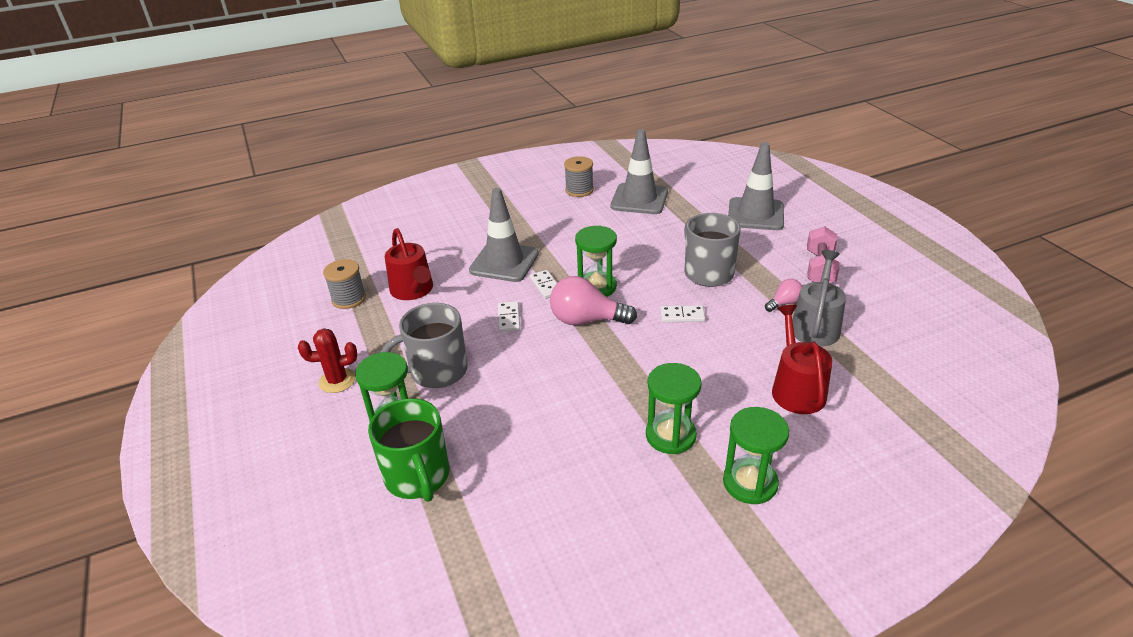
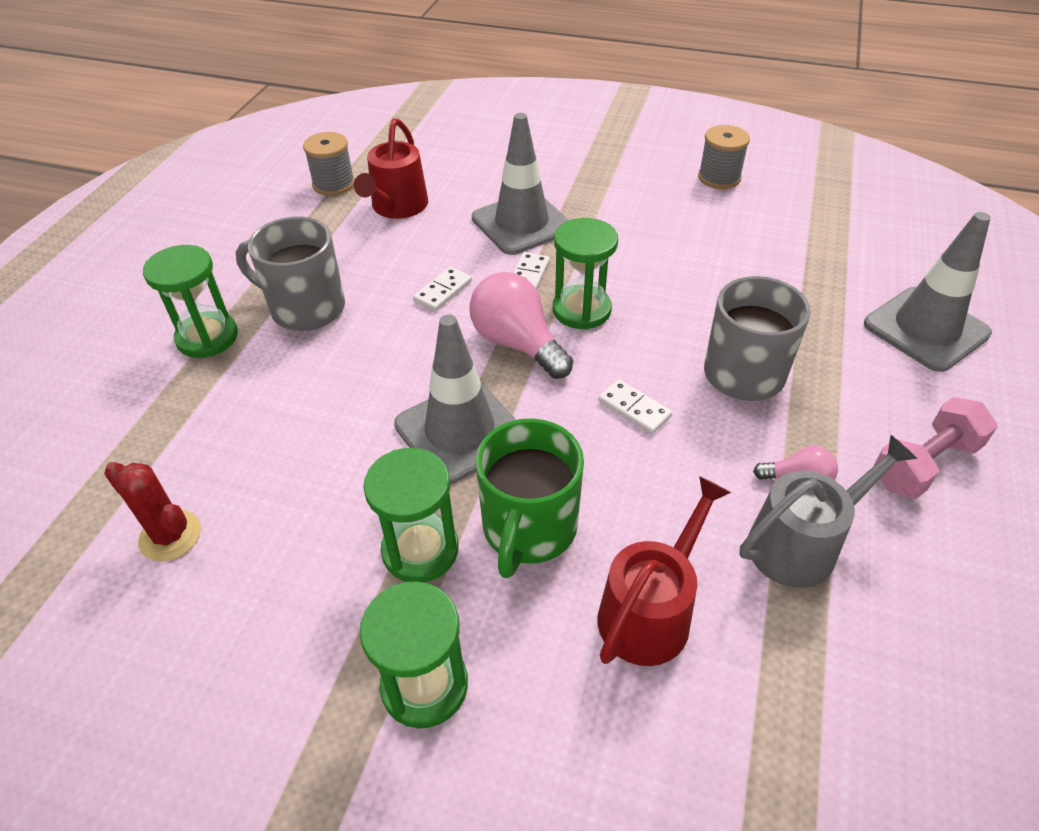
camera: 40 degrees right, 10 degrees up
red cactus [298,328,357,393] -> red cactus moved to [104,462,201,561]
green mug [368,398,449,502] -> green mug moved to [476,418,584,578]
grey traffic cone [611,129,668,214] -> grey traffic cone moved to [394,315,516,485]

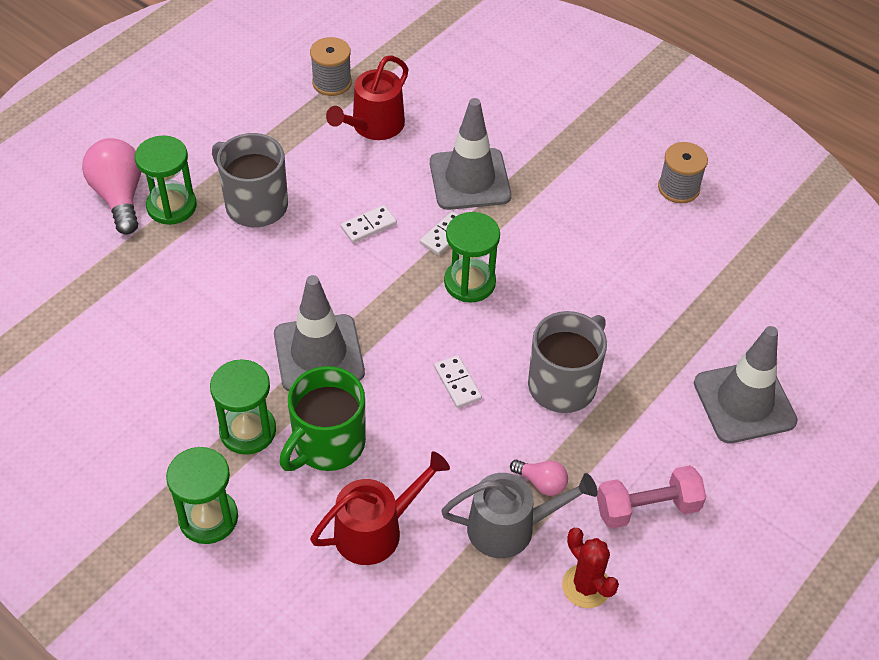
camera: 20 degrees right, 5 degrees up
red cactus [104,462,201,561] -> red cactus moved to [562,528,619,608]
pink light bulb [469,272,573,379] -> pink light bulb moved to [82,138,141,235]

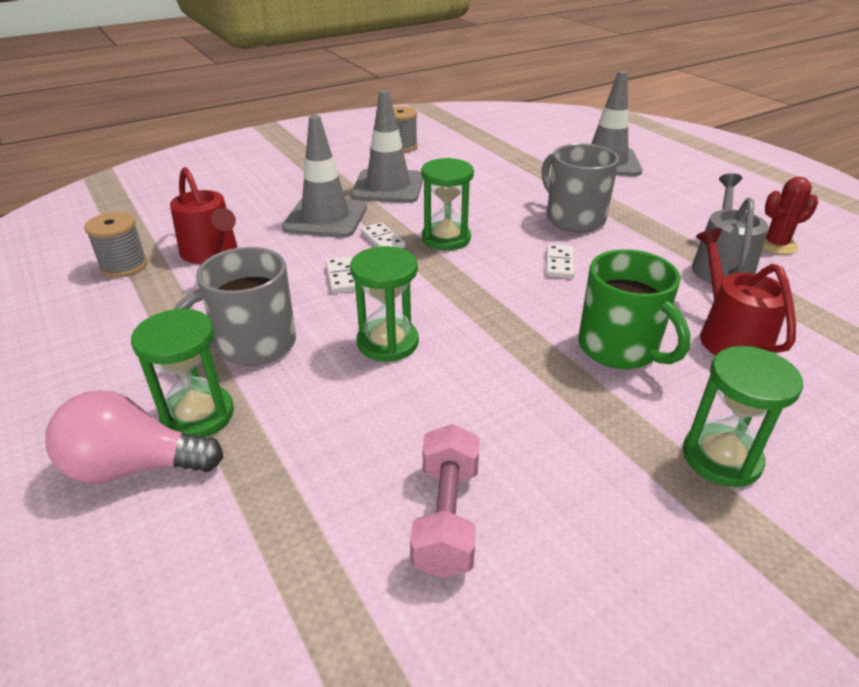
camera: 70 degrees left, 15 degrees down
green hourglass [210,359,276,455] -> green hourglass moved to [350,246,419,362]
grey traffic cone [274,275,365,391] -> grey traffic cone moved to [351,90,423,203]
white domino [434,355,482,408] -> white domino turned 75 degrees counterclockwise [546,244,574,278]
pink light bulb [510,460,568,496] -> none
pink dumbbell [597,465,706,529] -> pink dumbbell moved to [410,424,480,578]

